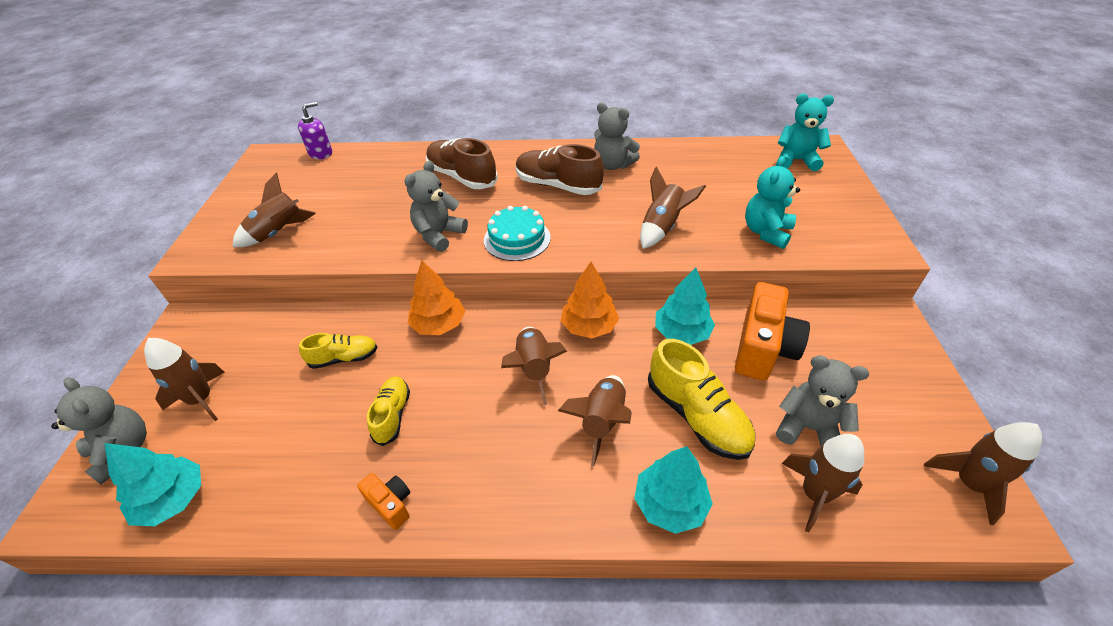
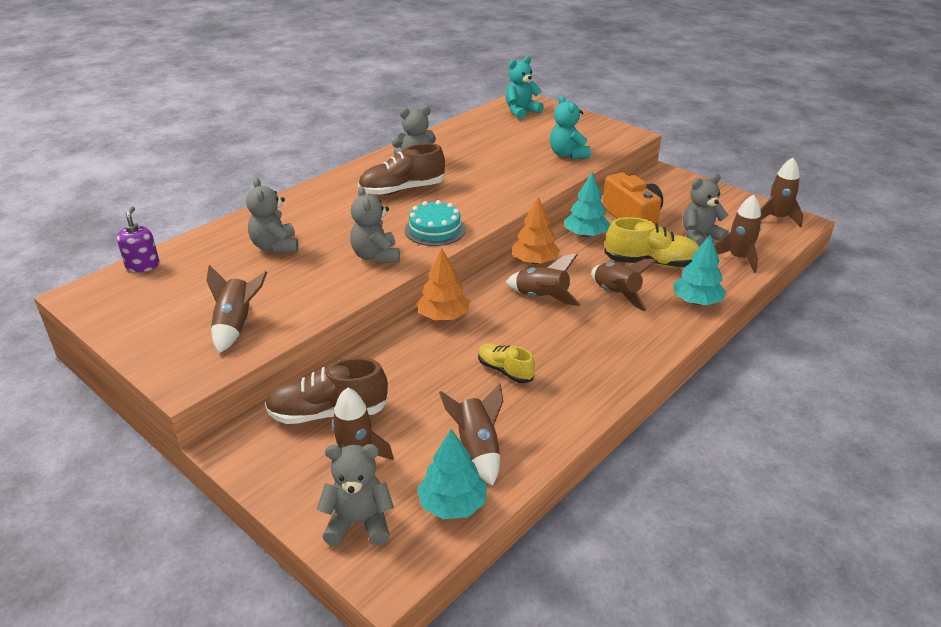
camera: 50 degrees left, 10 degrees down
yellow shoe [299,333,378,369] -> none
orange camera [357,473,410,530] -> none
brown shoe [426,138,498,189] -> brown shoe moved to [265,357,389,424]
brown rocket [640,166,706,249] -> brown rocket moved to [439,383,503,486]
none -> grey teddy bear [246,178,298,253]

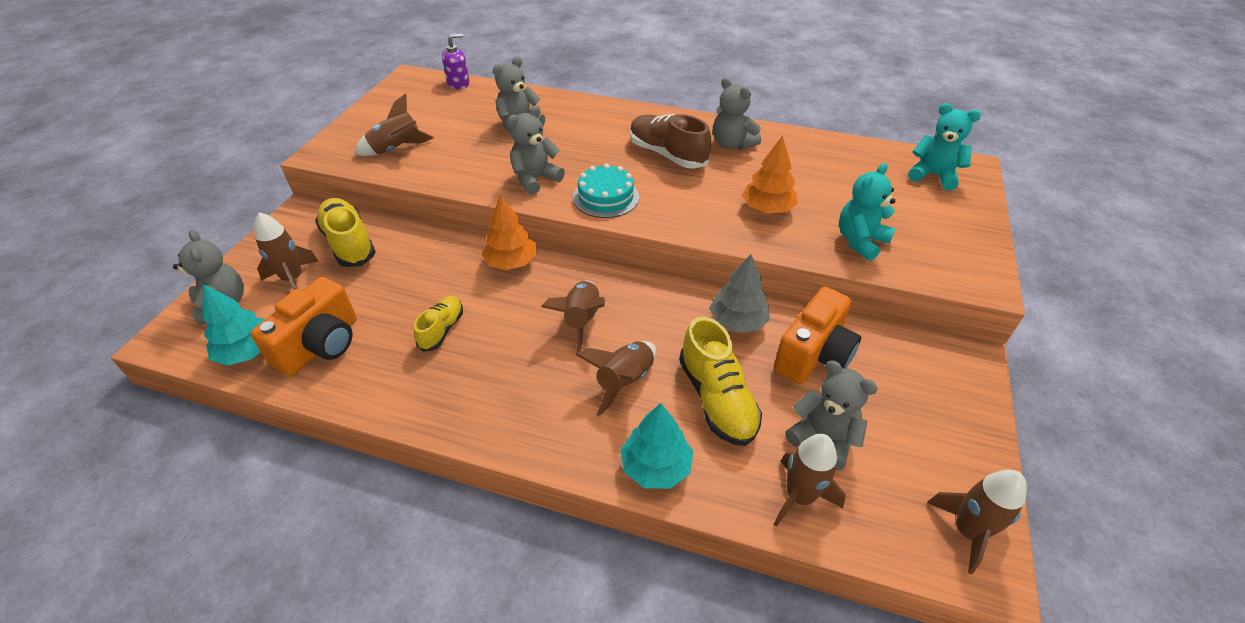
camera: 65 degrees right, 10 degrees up
brown shoe [265,357,389,424] -> yellow shoe [315,198,376,267]
brown rocket [439,383,503,486] -> orange camera [250,277,357,376]
orange tree [512,197,560,264] -> orange tree moved to [742,136,798,213]
turquoise tree [564,172,610,237] -> grey tree [709,254,770,332]

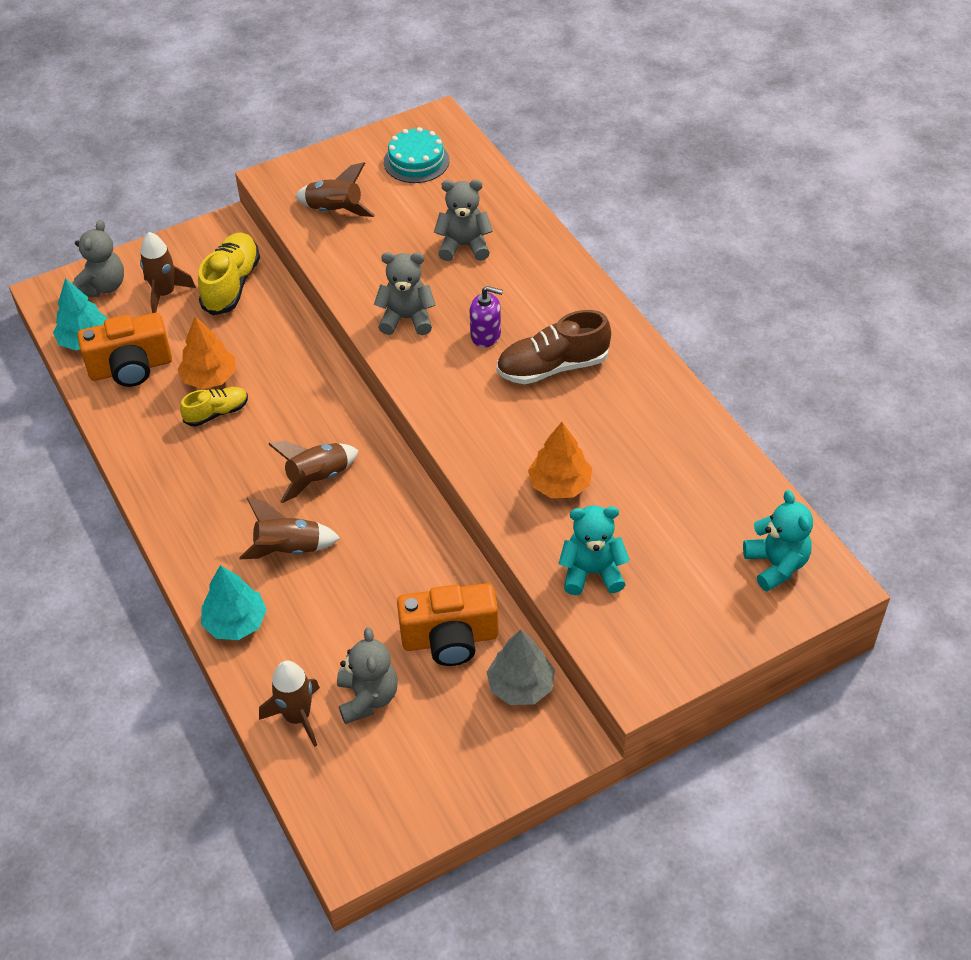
camera: 45 degrees right, 5 degrees up
purple soap dispenser [442,34,470,89] -> purple soap dispenser moved to [470,286,503,348]
orange tree [482,195,537,270] -> orange tree moved to [178,316,235,389]
turquoise cake [573,164,639,218] -> turquoise cake moved to [384,127,449,183]
brown shoe [630,114,711,169] -> brown shoe turned 105 degrees counterclockwise [496,310,611,384]
yellow shoe [679,317,762,446] -> none
grey tree [709,254,770,332] -> grey tree moved to [487,630,555,705]
grey teddy bear [713,78,761,150] -> none
brown rocket [927,470,1027,574] -> none

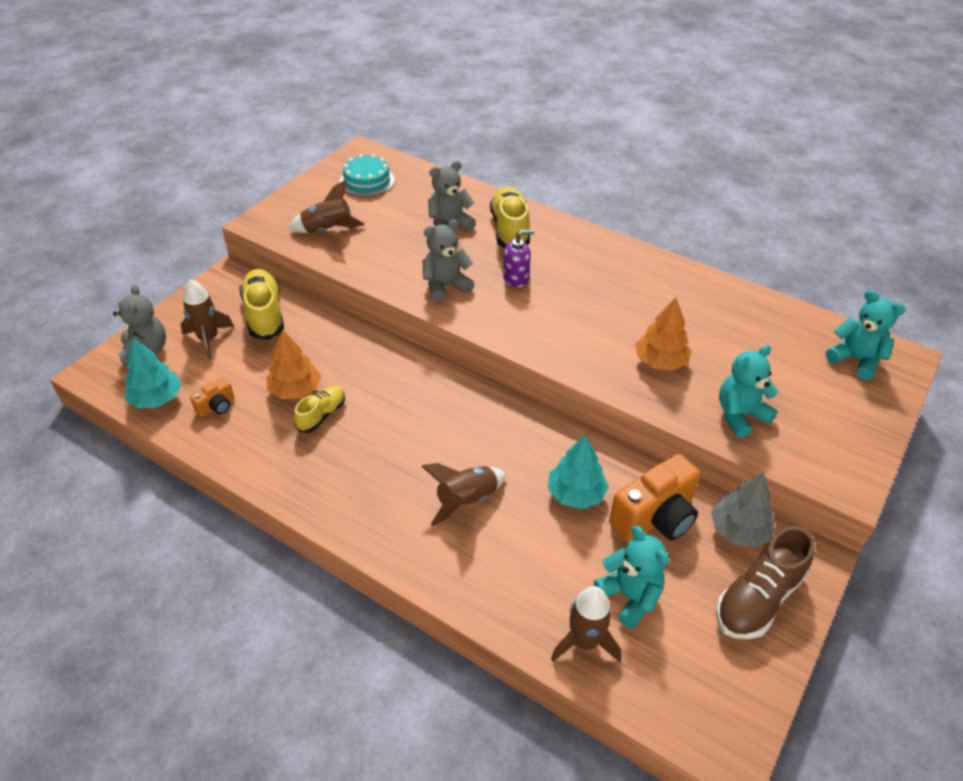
camera: 30 degrees left, 5 degrees down
orange camera [77,313,172,387] -> orange camera [190,377,234,417], size x0.49
turquoise tree [201,565,267,640] -> turquoise tree moved to [548,435,609,509]
brown rocket [268,441,359,503] -> none
grey teddy bear [337,627,398,724] -> turquoise teddy bear [594,525,669,629]
brown shoe [496,310,611,384] -> brown shoe moved to [716,526,815,639]
none -> yellow shoe [490,187,530,248]

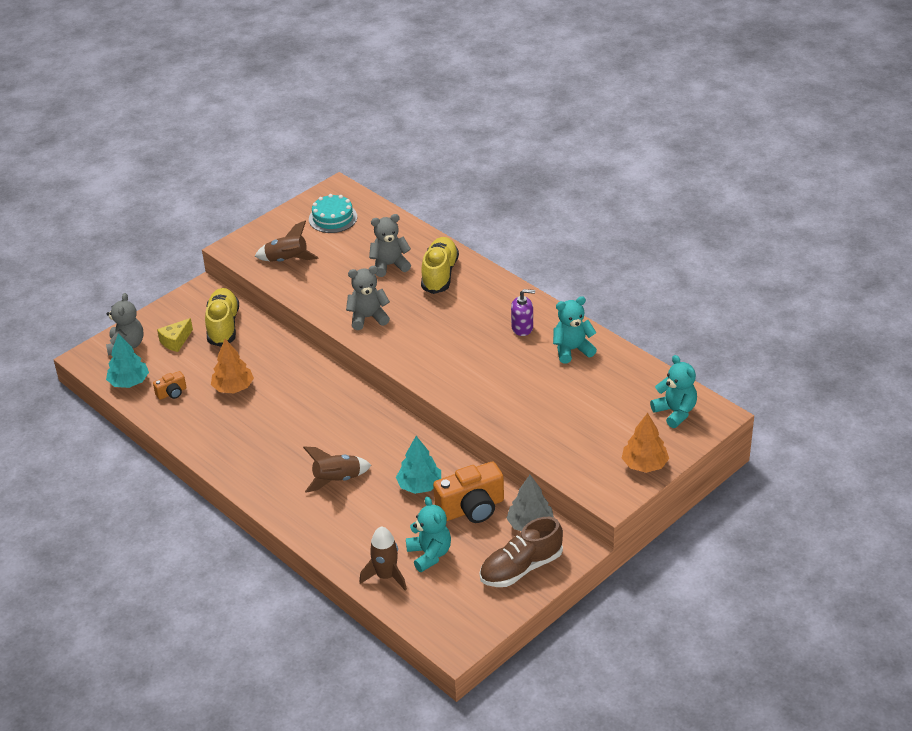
camera: 15 degrees right, 5 degrees down
brown rocket [180,279,234,359] -> yellow cheese [157,318,193,352]
yellow shoe [294,386,345,433] -> none
purple soap dispenser [503,230,534,287] -> purple soap dispenser moved to [511,289,535,336]
orange tree [635,297,692,371] -> orange tree moved to [622,413,669,473]
turquoise teddy bear [719,345,779,438] -> turquoise teddy bear moved to [553,296,597,364]

